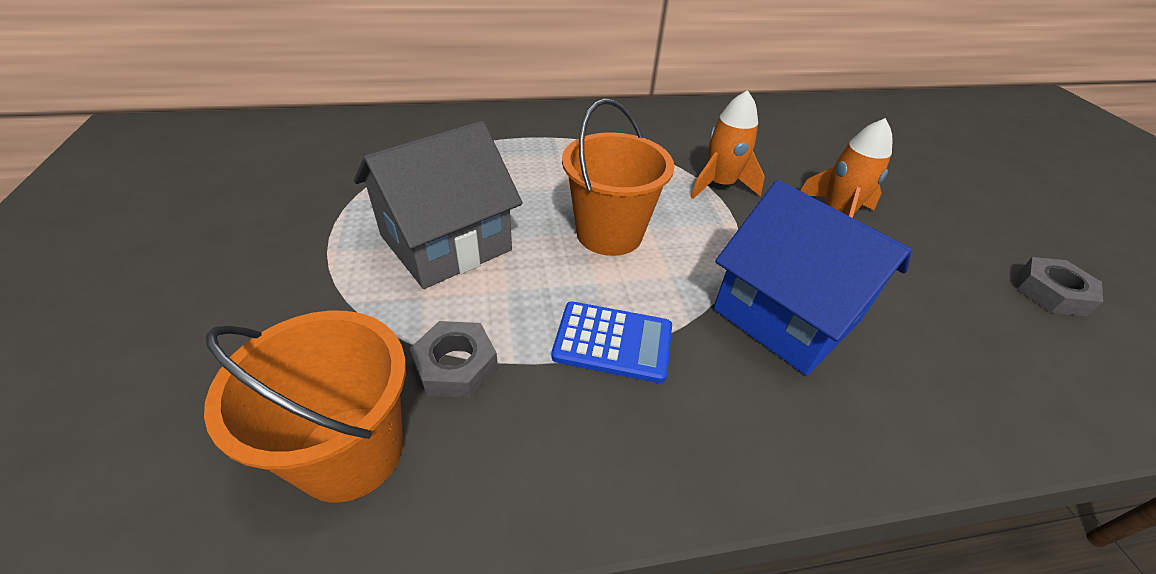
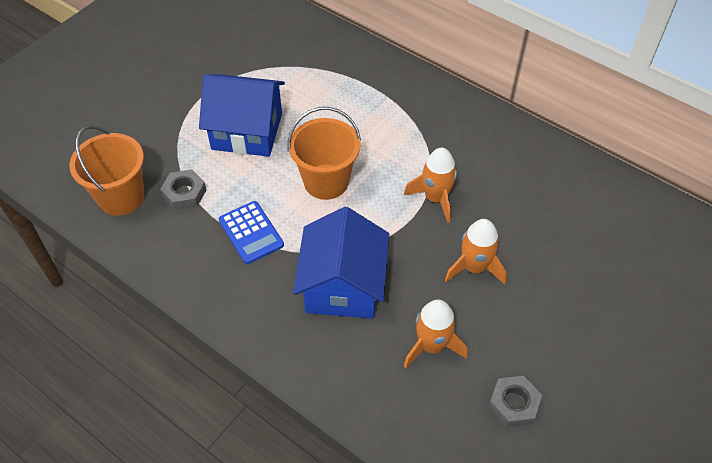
camera: 50 degrees right, 10 degrees up
grey house [354,121,523,289] -> blue house [199,74,285,157]
none -> orange rocket [404,300,468,368]

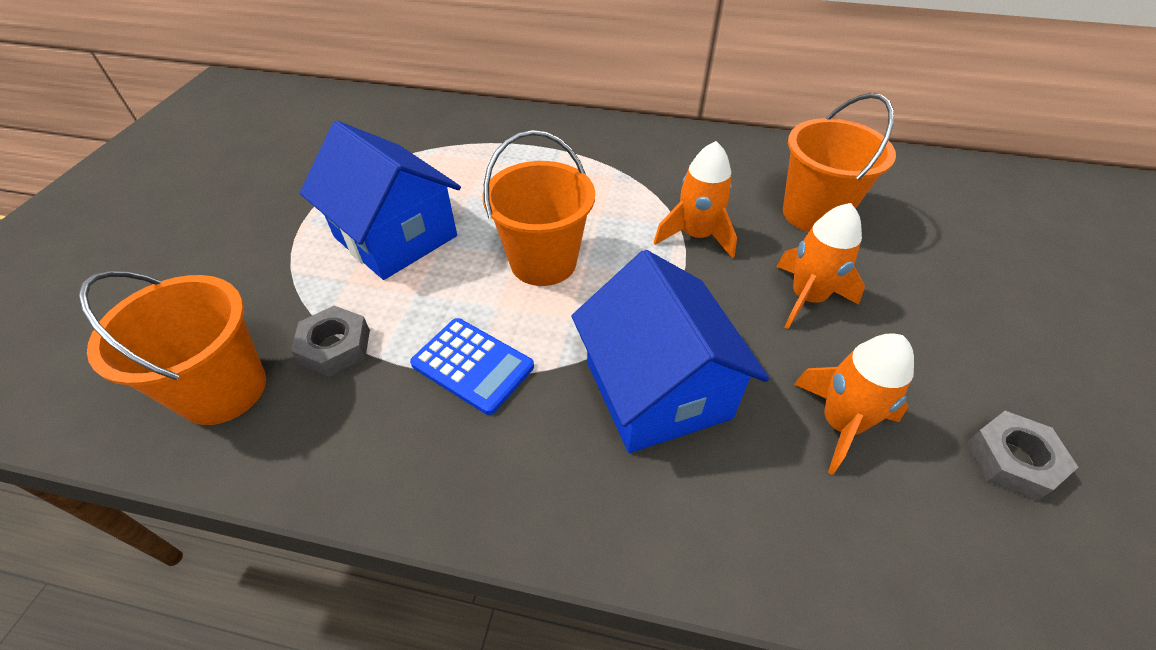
camera: 25 degrees left, 5 degrees down
blue house [199,74,285,157] -> blue house turned 60 degrees clockwise [300,121,461,280]
none -> orange bucket [783,93,896,232]

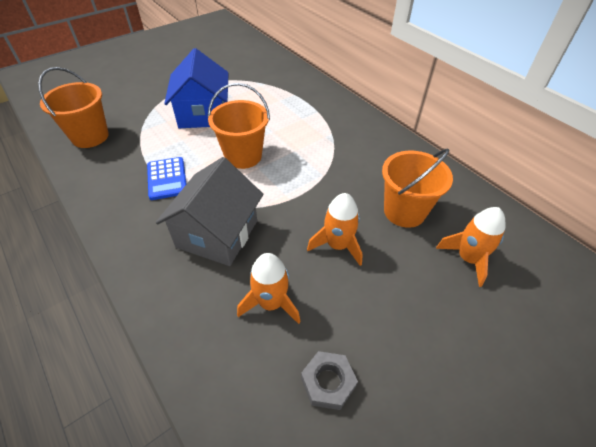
camera: 40 degrees right, 0 degrees up
grey nut [291,306,370,377] -> none
blue house [572,250,770,453] -> grey house [156,157,263,266]
orange rocket [654,141,737,259] -> orange rocket moved to [436,207,505,287]

